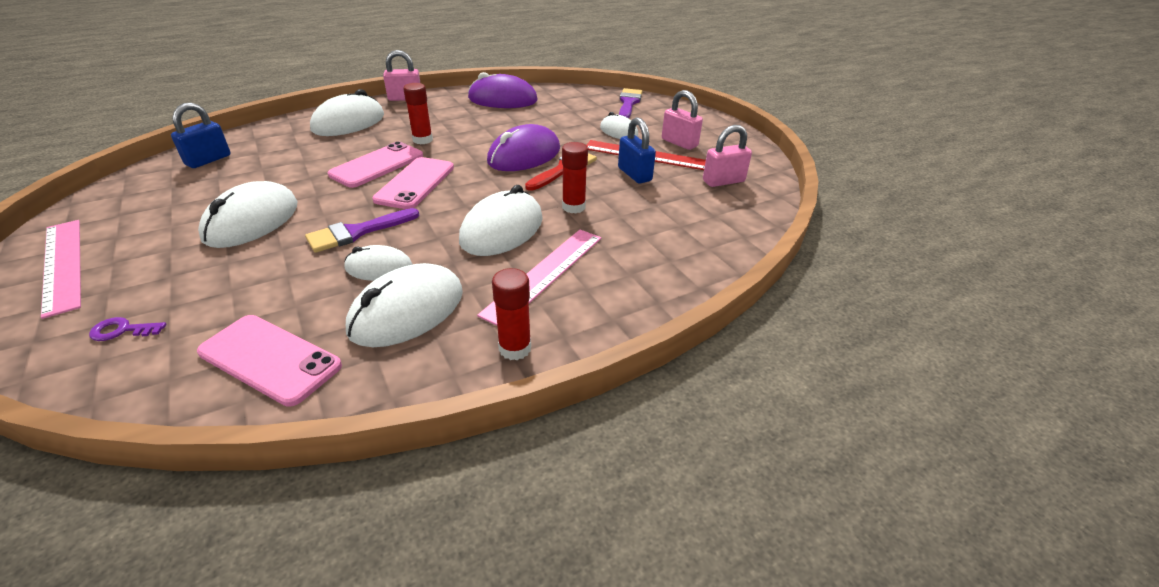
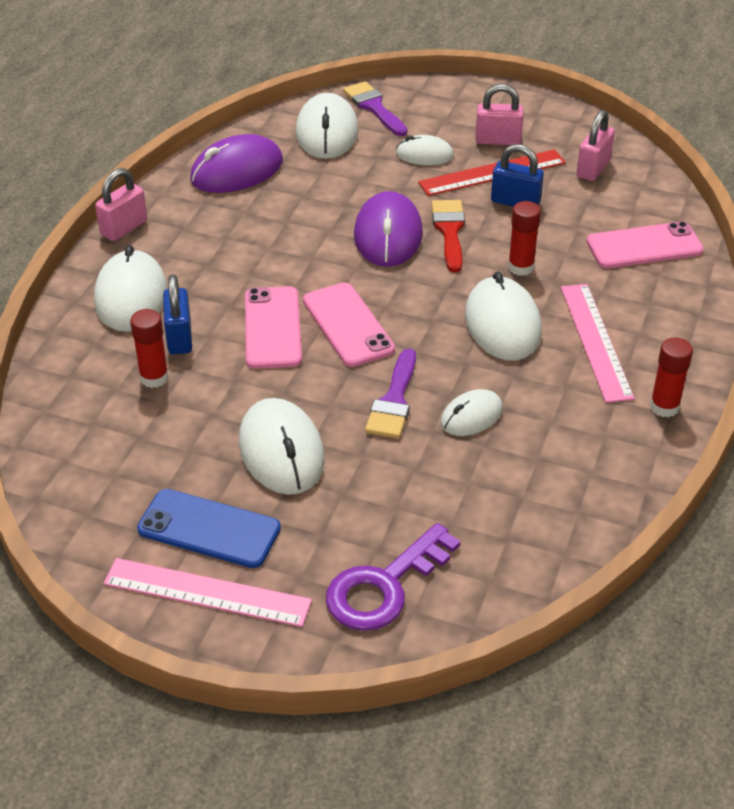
camera: 40 degrees left, 5 degrees up
purple key [89,317,166,341] -> purple key [326,523,460,631], size x2.26
blue padlock [171,103,231,168] -> blue padlock moved to [163,274,192,354]
pink phone [197,315,342,407] -> pink phone moved to [587,221,704,268]
white mouse [346,263,463,347] -> white mouse moved to [296,93,358,159]
red glue stick [403,83,433,144] -> red glue stick moved to [130,309,169,388]
none -> blue phone [137,489,281,568]

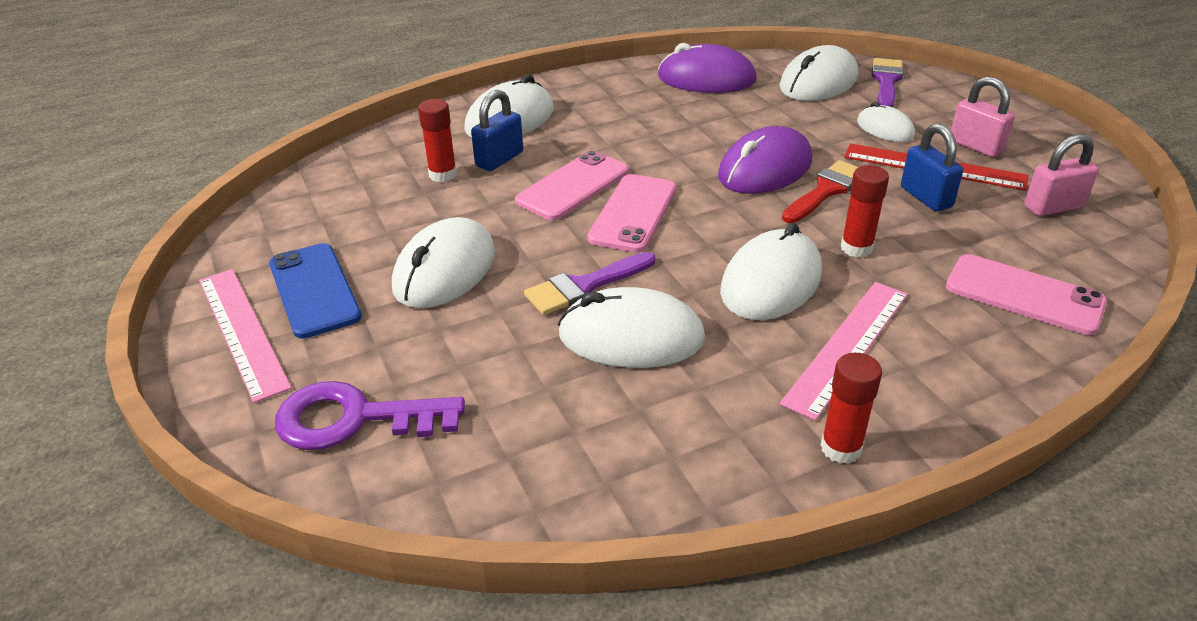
camera: 45 degrees right, 5 degrees down
pink padlock [95,168,147,241] -> none
white mouse [441,389,503,436] -> white mouse [558,287,706,368], size x1.70

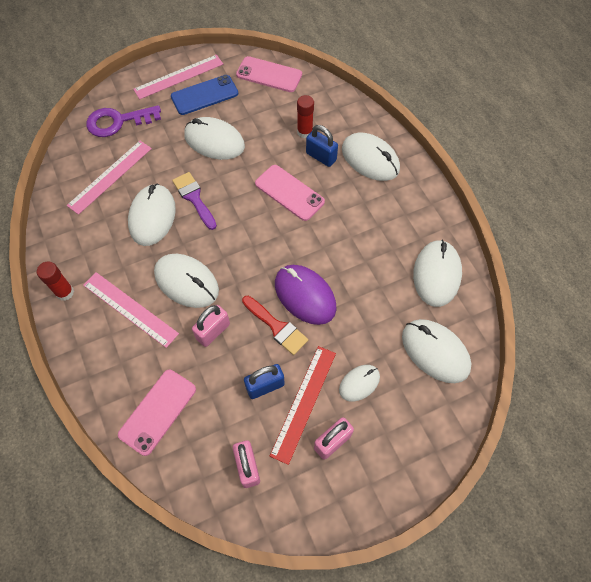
camera: 90 degrees right, 25 degrees up
purple key [275,381,465,450] -> purple key turned 105 degrees counterclockwise [86,105,161,137]
pink phone [587,174,676,252] -> pink phone moved to [236,56,302,92]
purple mouse [658,43,757,93] -> white mouse [413,240,462,307]
red glue stick [841,165,889,258] -> pink padlock [192,305,230,347]
purple brush [872,58,903,107] -> none
none -> pink ruler [67,141,152,215]

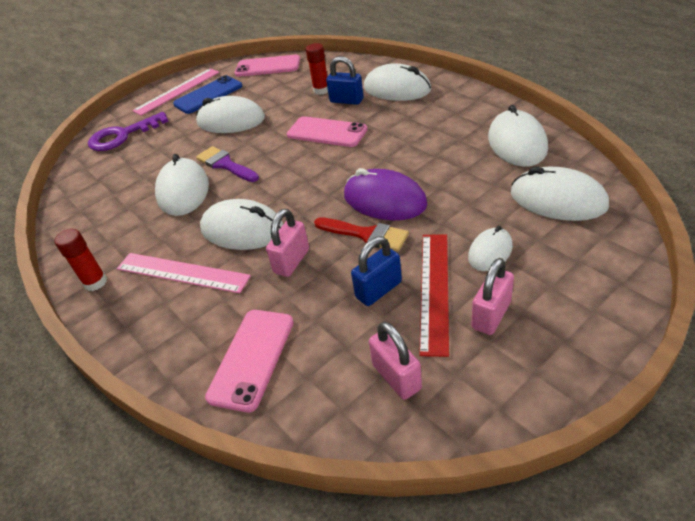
camera: 10 degrees left, 20 degrees down
pink ruler [67,141,152,215] -> none

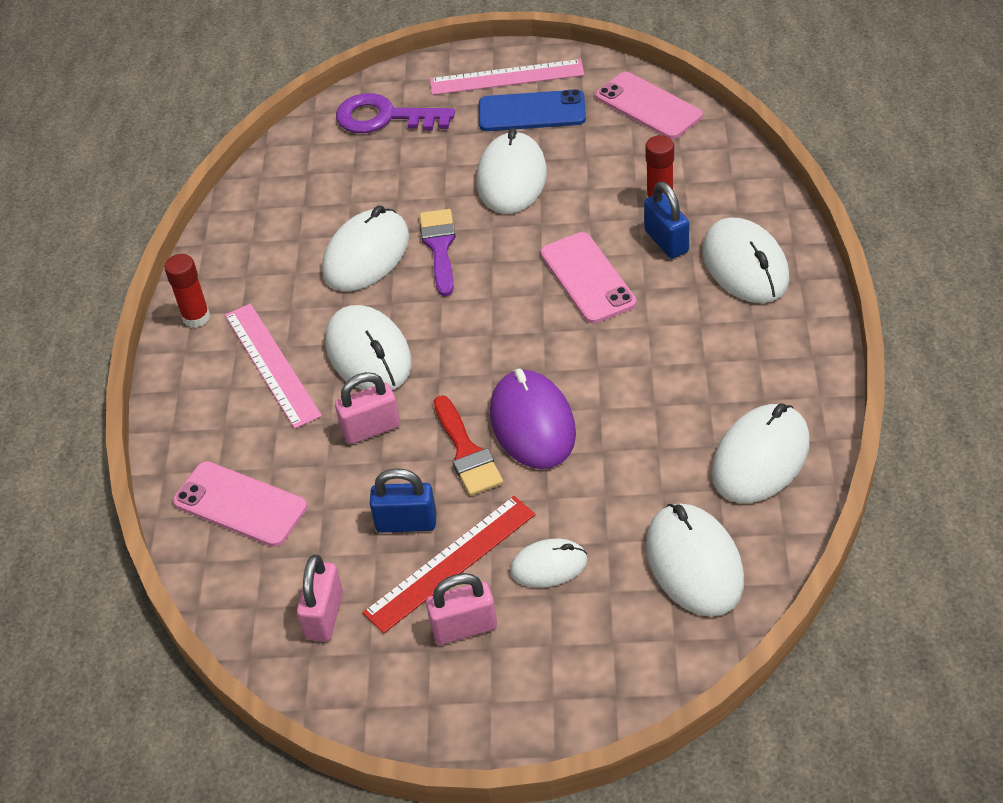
camera: 40 degrees right, 5 degrees up
white mouse [196,96,265,133] -> white mouse turned 45 degrees clockwise [477,128,547,214]
pink phone [205,310,294,412] -> pink phone turned 60 degrees clockwise [173,461,307,547]

